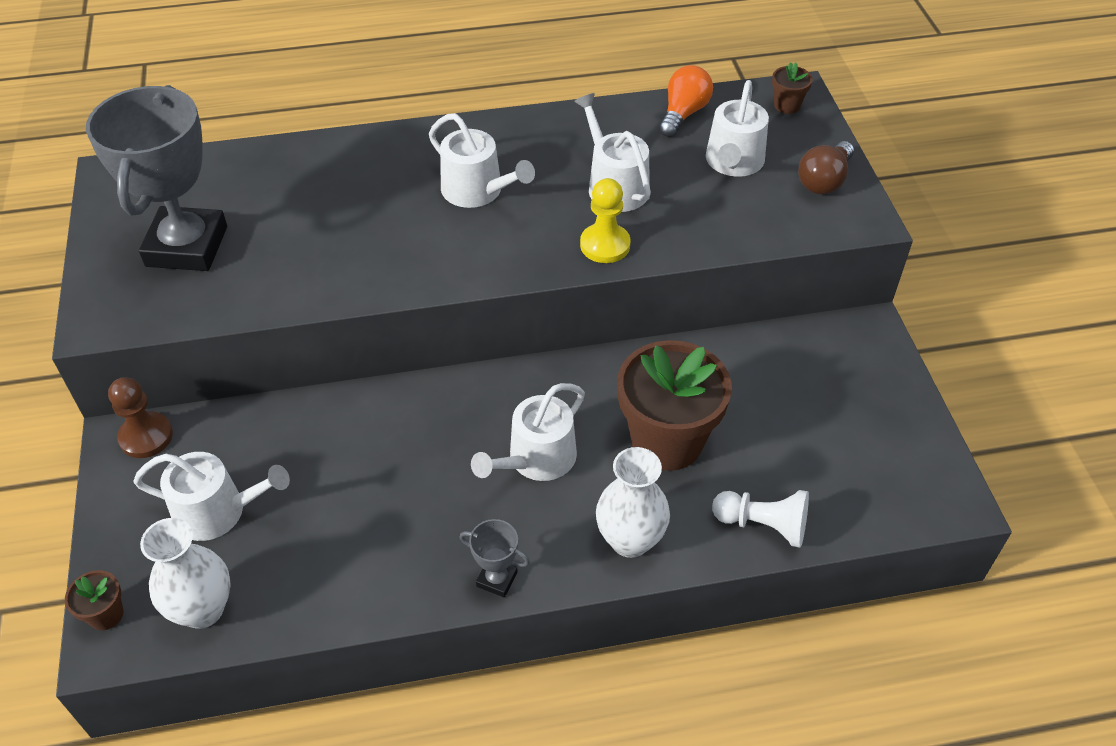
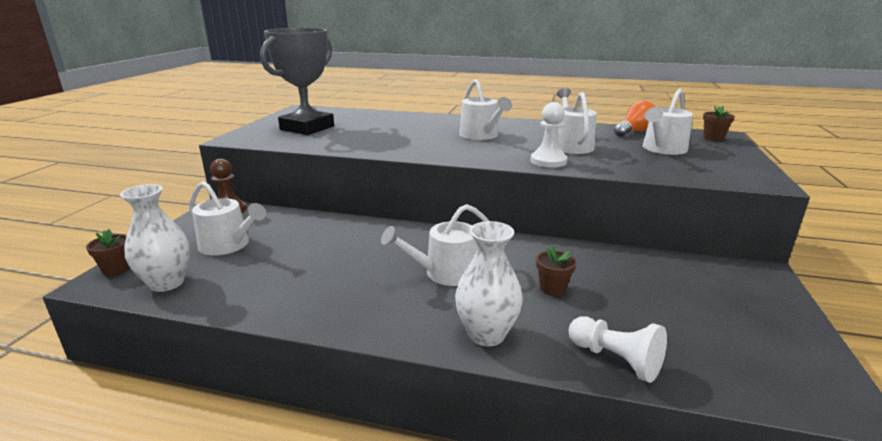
camera: 25 degrees right, 25 degrees down
grey trophy [460,519,530,597] -> none
yellow pawn [580,178,631,263] -> white pawn [530,102,568,168]
brown flower pot [617,340,732,471] -> brown flower pot [536,246,576,296], size x0.43
brown light bulb [798,141,854,194] -> none

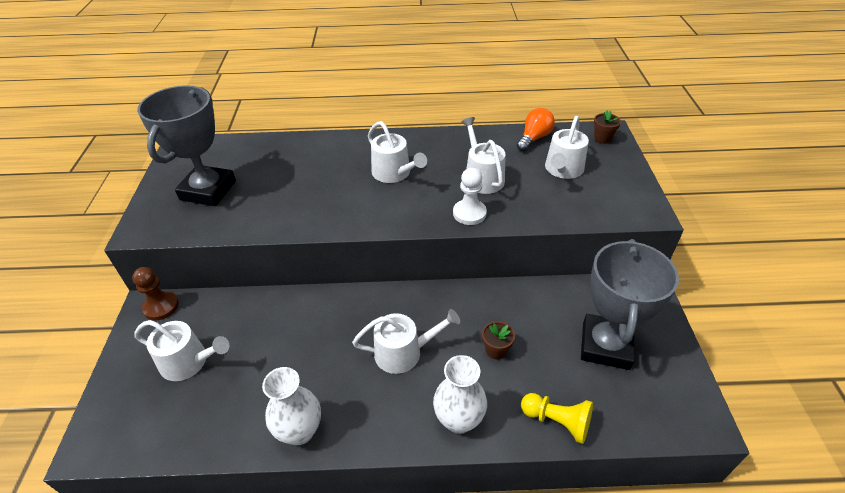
camera: 15 degrees left, 20 degrees up
brown flower pot [86,229,130,276] -> none
white vase [120,184,190,292] -> white vase moved to [262,367,321,445]
white watering can [381,204,489,286] -> white watering can turned 150 degrees counterclockwise [352,309,460,374]
white pawn [569,316,667,383] -> yellow pawn [521,393,593,444]
none -> grey trophy [581,239,679,370]

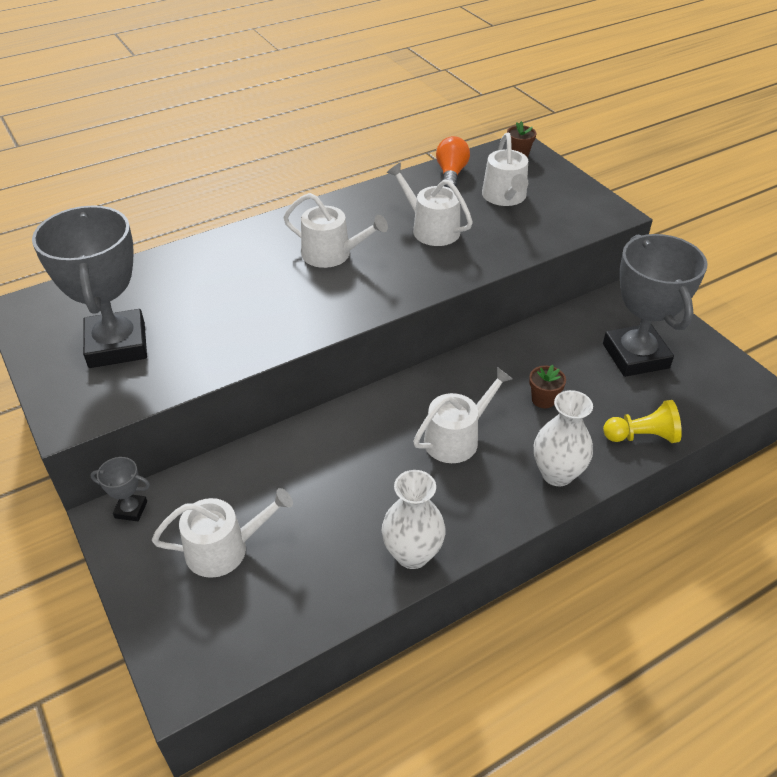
camera: 30 degrees left, 0 degrees up
brown pawn [132,267,179,320] -> grey trophy [90,457,150,521]
white pawn [453,168,487,225] -> none

